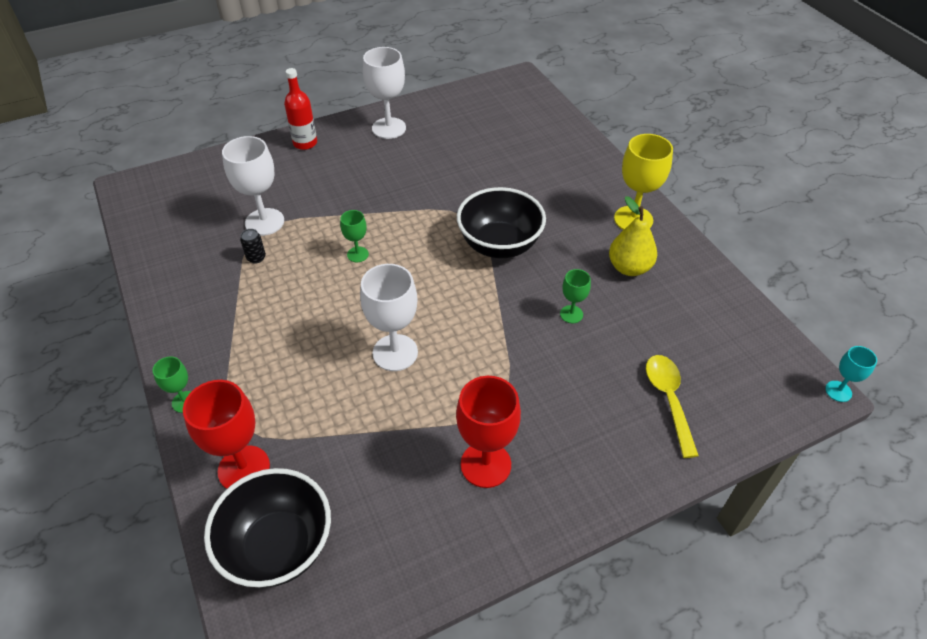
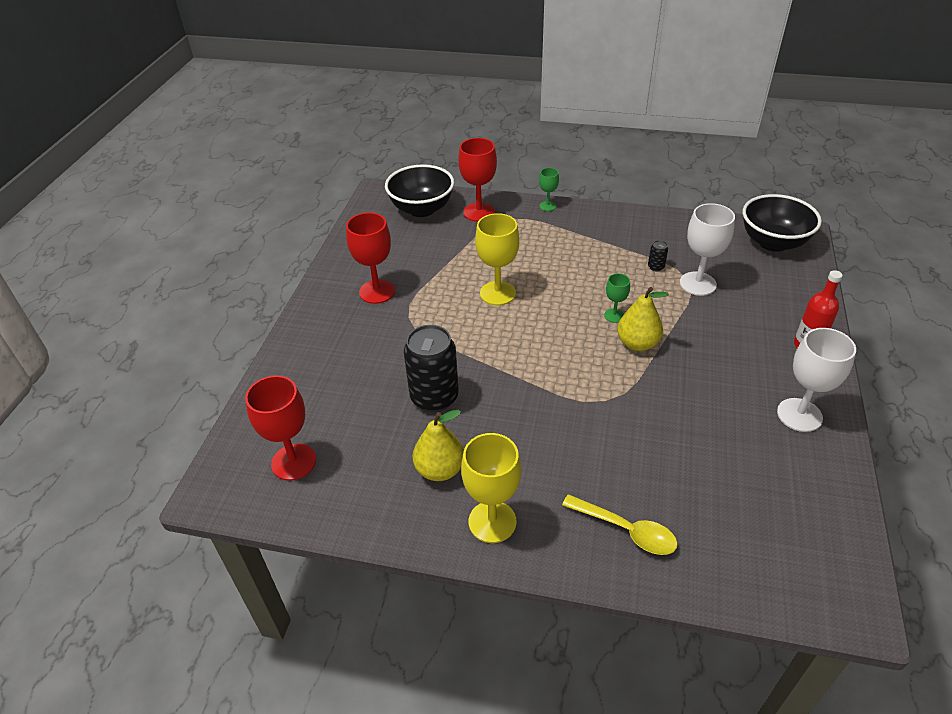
camera: 130 degrees right, 5 degrees down
white goblet [360,264,418,371] -> yellow goblet [475,213,519,305]
black bowl [457,187,546,258] -> black bowl moved to [743,194,822,252]
green goblet [560,269,591,323] -> black can [404,325,459,412]
yellow spoon [646,355,699,458] -> yellow spoon moved to [562,494,678,555]
turquoise goblet [825,346,877,402] -> none
none -> red goblet [245,375,316,481]
none -> yellow pear [617,287,669,351]

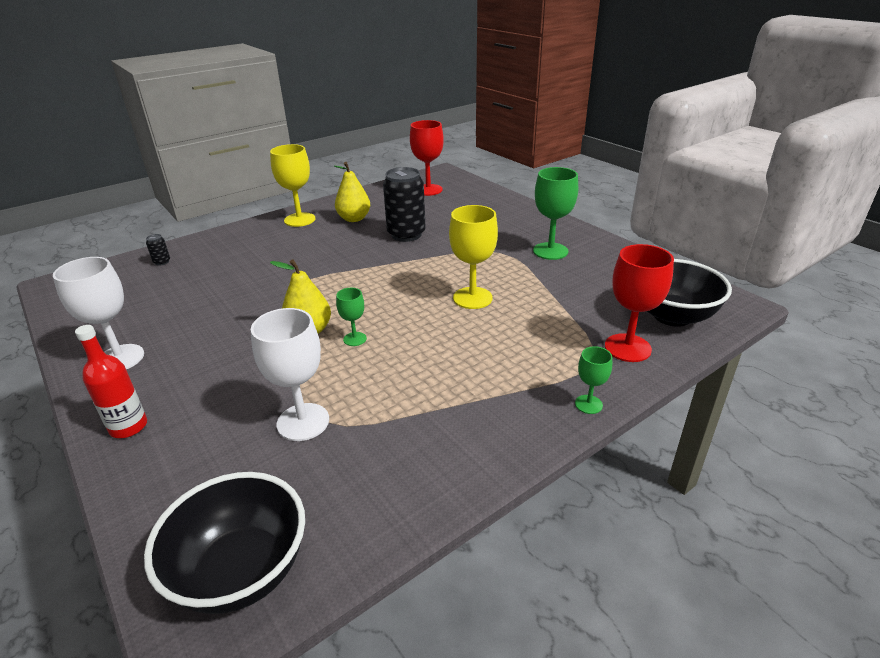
camera: 130 degrees right, 10 degrees down
red goblet [346,213,395,304] -> green goblet [533,167,578,260]
yellow spoon [562,494,678,555] -> none
black can [648,240,668,271] -> black can moved to [146,234,170,266]

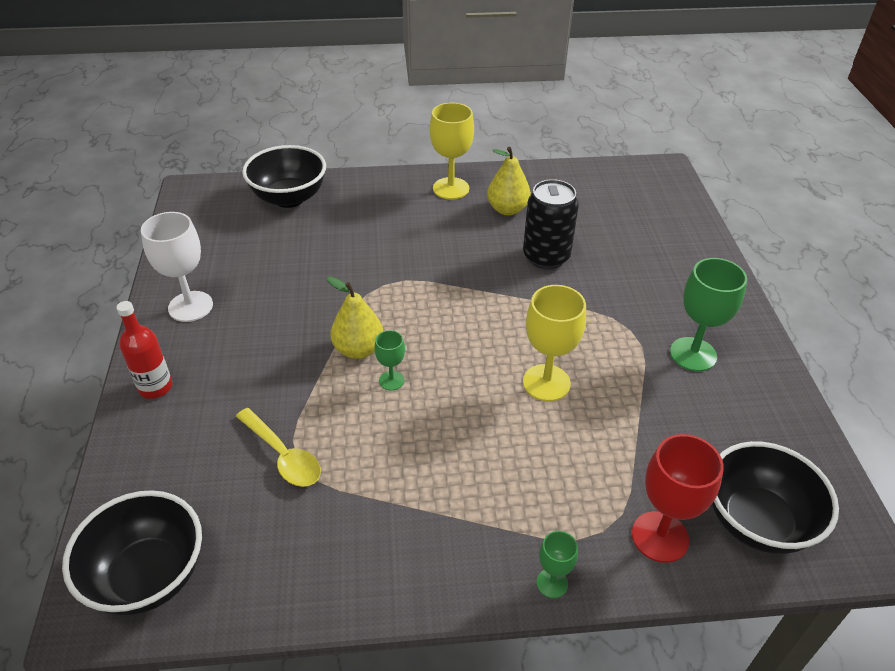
camera: 30 degrees right, 10 degrees up
black can [146,234,170,266] -> black bowl [242,145,326,208]
white goblet [251,308,329,441] -> yellow spoon [236,408,321,487]
red goblet [410,120,444,196] -> none

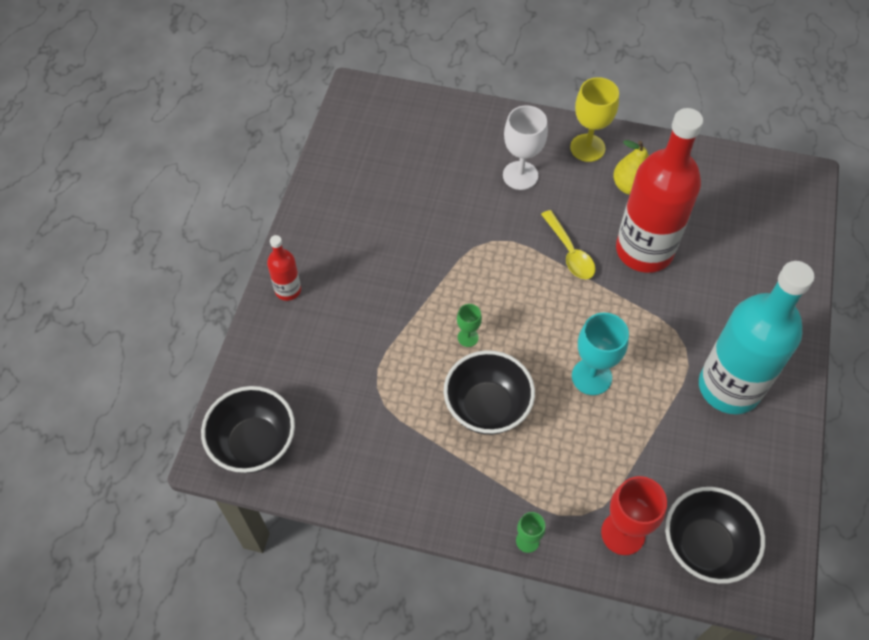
camera: 20 degrees right, 15 degrees up
white goblet [141,212,213,322] -> white goblet moved to [503,105,548,190]
yellow spoon [236,408,321,487] -> yellow spoon moved to [541,210,595,279]
black bowl [242,145,326,208] -> black bowl moved to [444,350,535,435]
yellow pear [327,277,383,359] -> none
black can [523,179,579,270] -> red bottle [616,108,703,273]
yellow goblet [523,285,586,401] -> turquoise goblet [572,313,629,395]
green goblet [670,258,747,371] -> turquoise bottle [699,261,814,414]

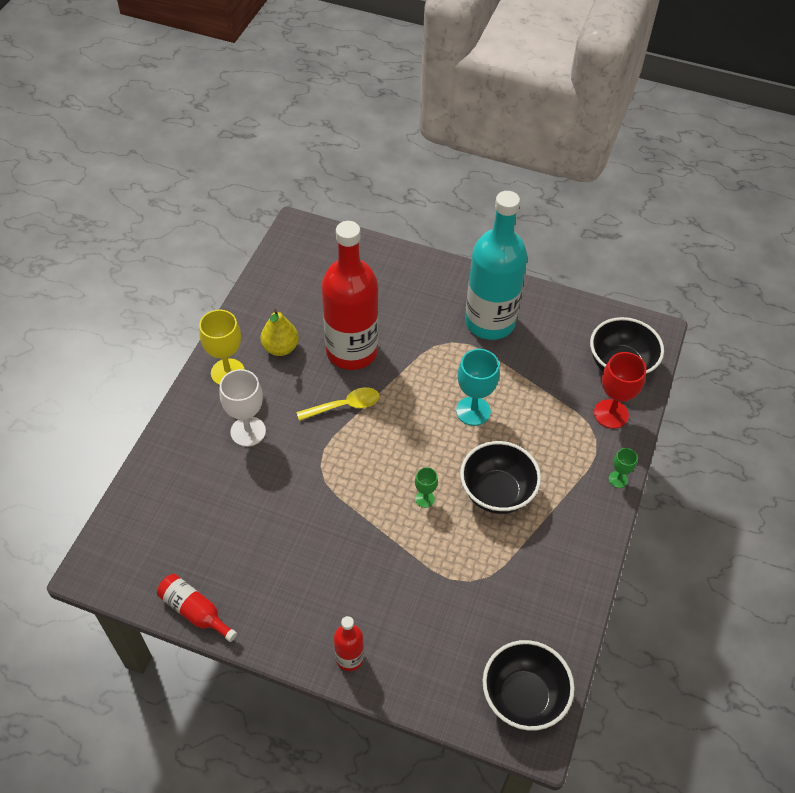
camera: 85 degrees left, 5 degrees down
none -> red bottle [157,574,237,642]

